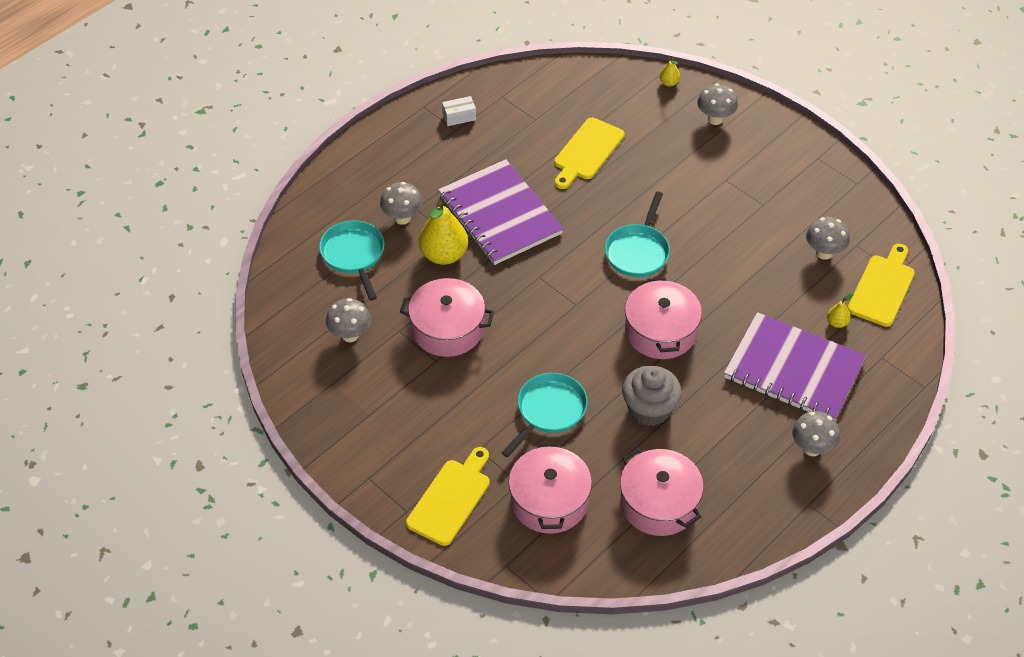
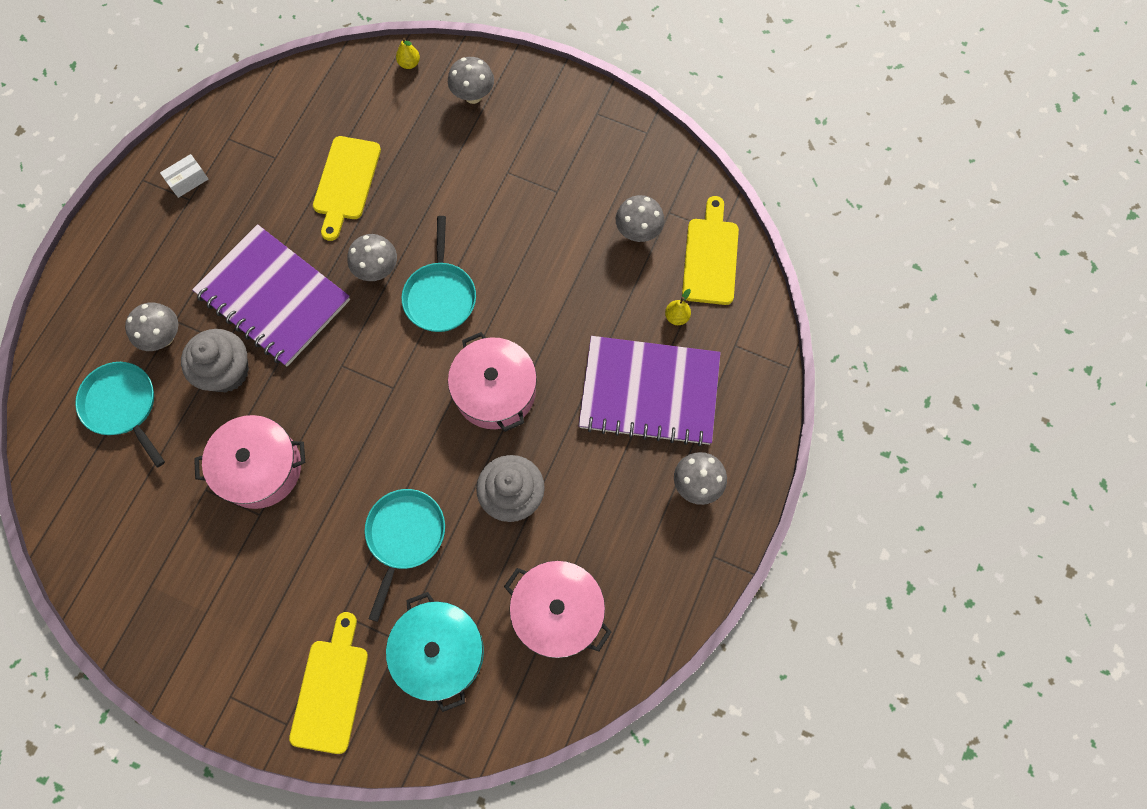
camera: 20 degrees left, 20 degrees up
grey mushroom [326,298,371,342] -> grey mushroom moved to [347,234,397,281]
yellow pear [419,200,468,265] -> grey cupcake [181,329,249,392]
pink pot [509,443,592,534] -> turquoise pot [386,592,484,712]

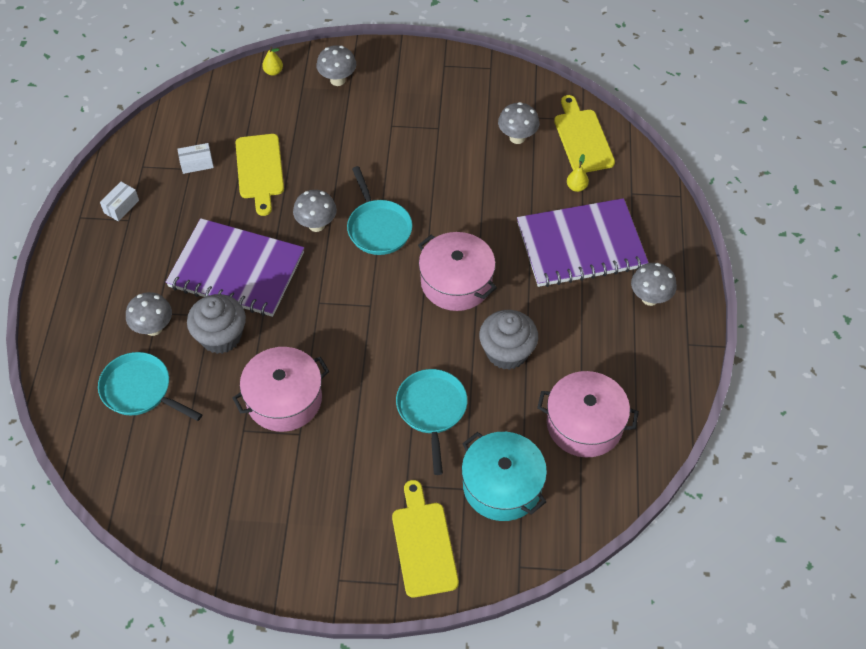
camera: 20 degrees left, 15 degrees down
none -> white box [178,143,214,174]

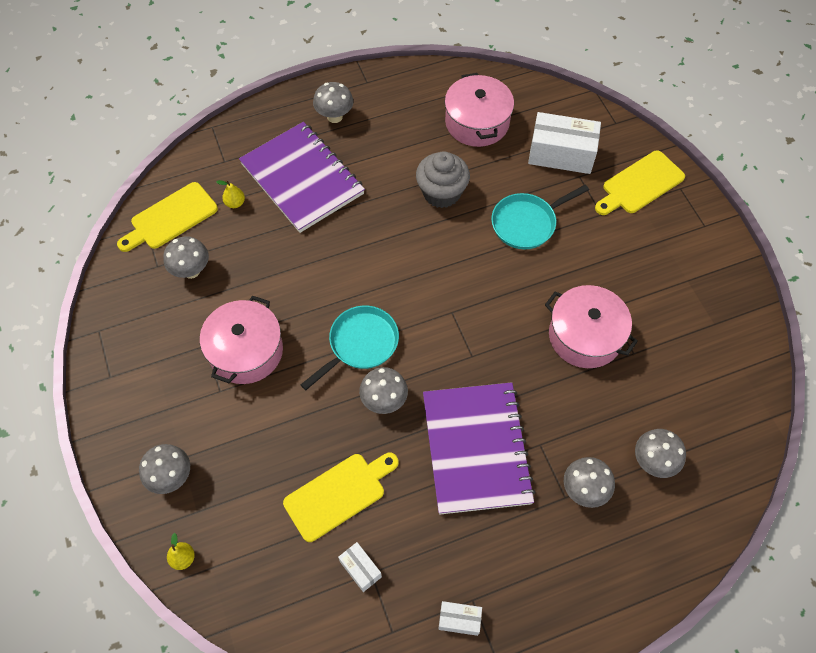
camera: 115 degrees left, 5 degrees up
turquoise pan [98,352,203,421] -> grey mushroom [635,429,686,478]
grey cupcake [187,294,246,354] -> none
pink pot [418,232,497,311] -> pink pot moved to [200,296,283,384]
turquoise pot [461,432,547,521] -> white box [528,112,601,174]

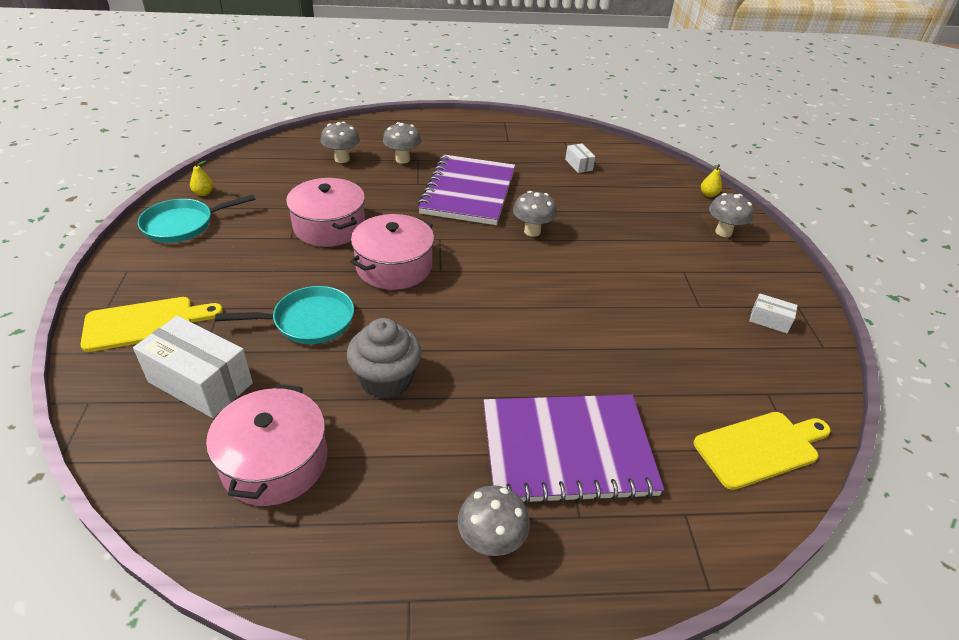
camera: 165 degrees left, 20 degrees down
grey mushroom [163,236,209,279] -> none
pink pot [200,296,283,384] -> pink pot moved to [350,214,434,290]
yellow pear [216,180,245,208] -> yellow pear moved to [190,160,213,196]
purple notebook [239,122,365,233] -> purple notebook turned 75 degrees counterclockwise [483,395,664,505]
yellow cutting board [283,453,398,542] -> none
turquoise pan [301,306,399,390] -> turquoise pan moved to [138,195,255,243]
white box [438,601,482,636] -> white box moved to [749,293,798,333]

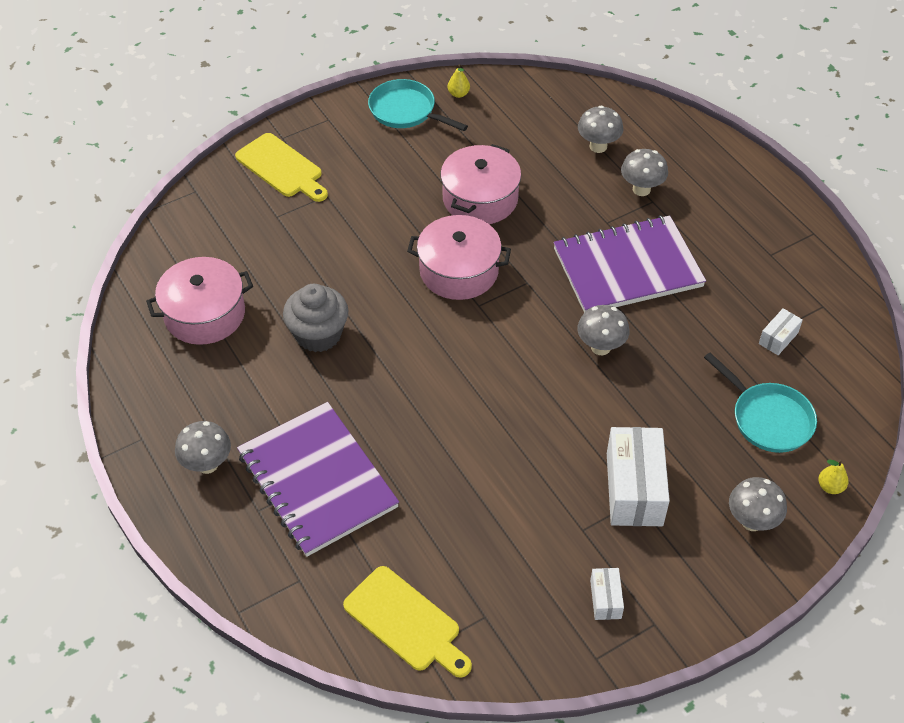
camera: 65 degrees right, 10 degrees up
white box [133,316,253,418] -> white box moved to [607,427,670,526]
turquoise pan [215,286,354,344] -> turquoise pan moved to [704,353,817,453]

